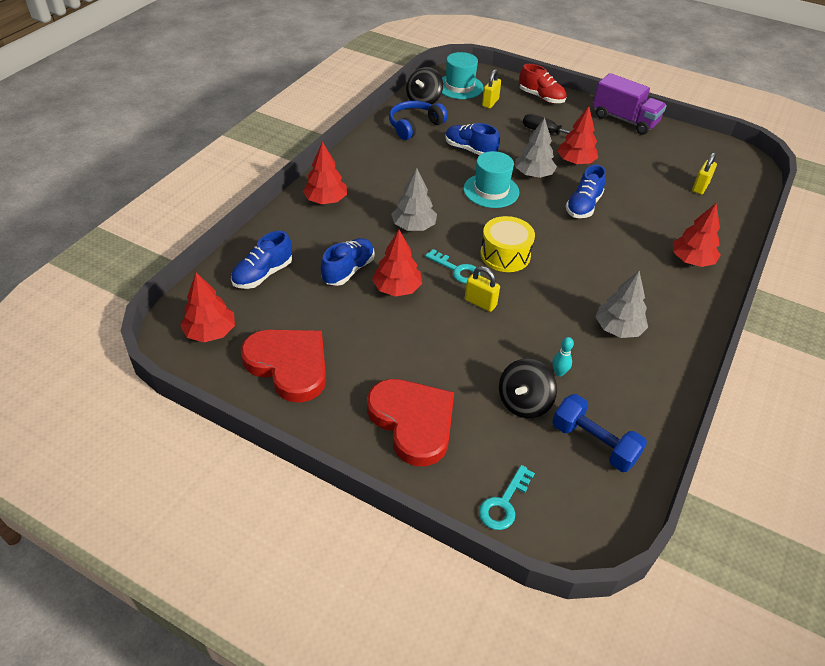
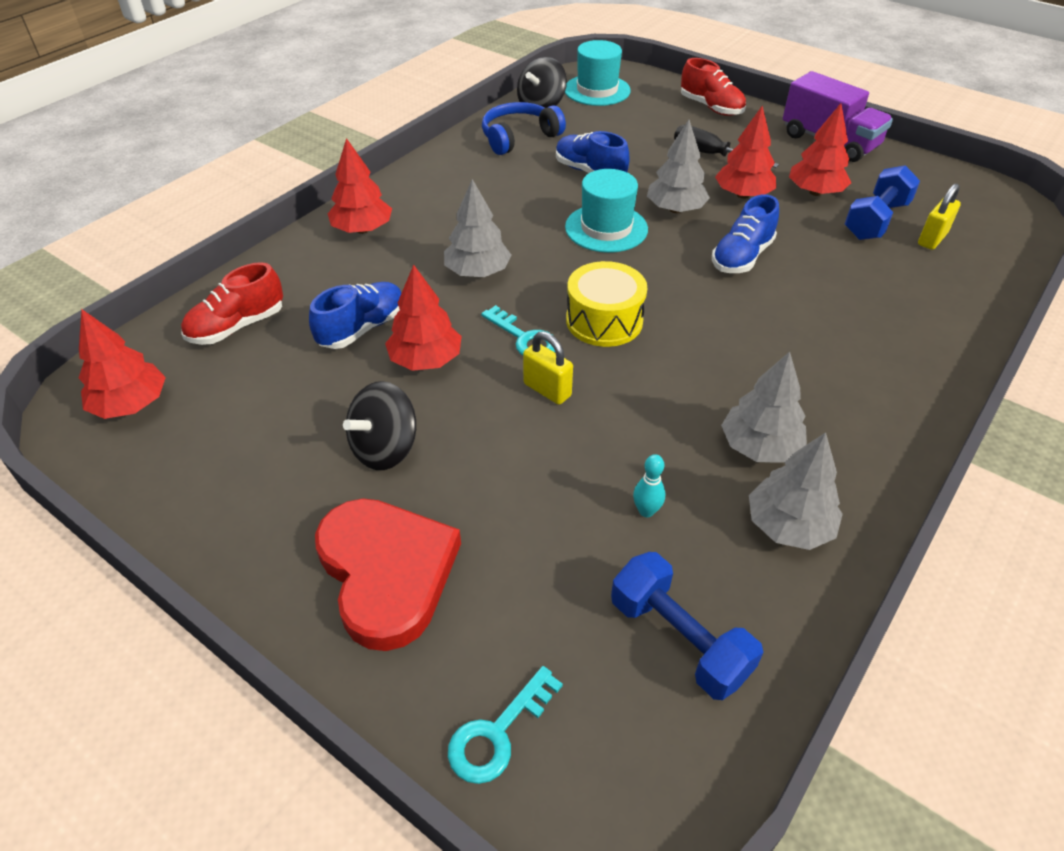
camera: 10 degrees right, 0 degrees up
blue shoe [231,231,292,289] -> red shoe [181,262,283,345]
red heart [241,330,326,403] -> none
yellow padlock [482,69,501,108] -> none
black spinning top [499,358,557,419] -> black spinning top moved to [343,381,416,470]
red tree [673,203,720,267] -> red tree moved to [789,103,851,196]
none -> grey tree [749,432,843,550]
none -> blue dumbbell [845,165,920,240]

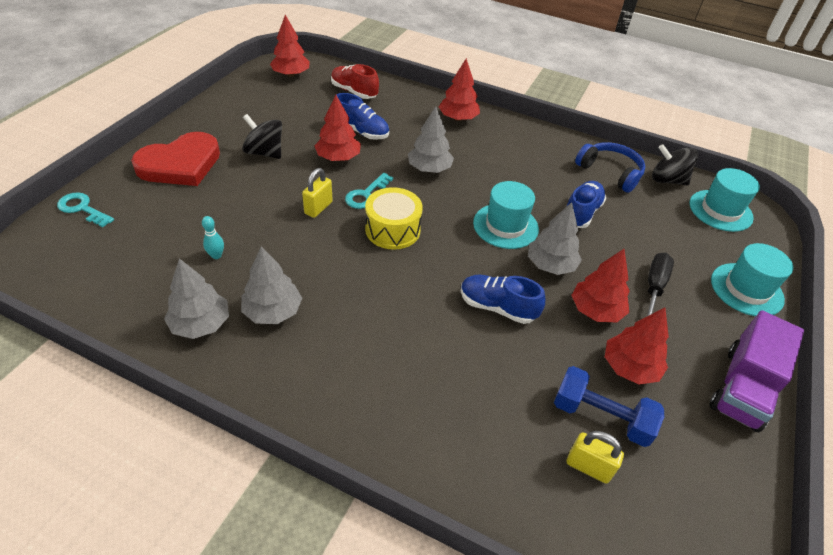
camera: 75 degrees right, 0 degrees up
blue dumbbell [611,552,764,700] -> none
red shoe [681,58,746,116] -> turquoise hat [711,243,793,316]

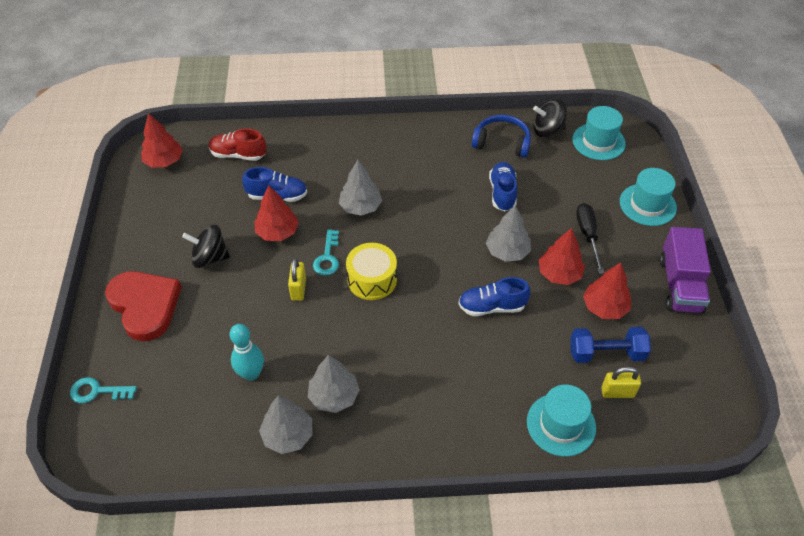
camera: 25 degrees left, 5 degrees up
red heart [131,132,220,186] -> red heart turned 60 degrees counterclockwise [105,271,182,341]
turquoise bowling pin [202,216,224,259] -> turquoise bowling pin [230,324,264,381], size x1.79
red tree [439,58,480,121] -> none
turquoise hat [473,181,539,249] -> turquoise hat moved to [527,385,596,456]

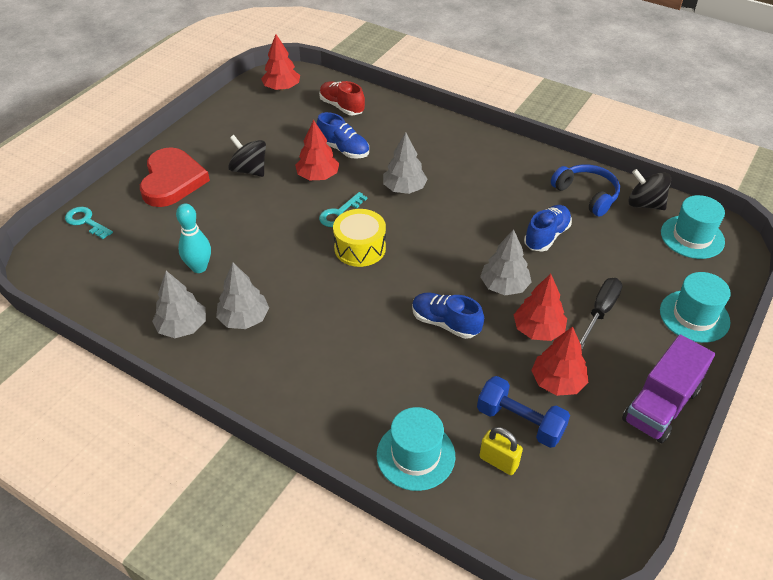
camera: 35 degrees right, 5 degrees down
yellow padlock [288,258,306,301] -> none

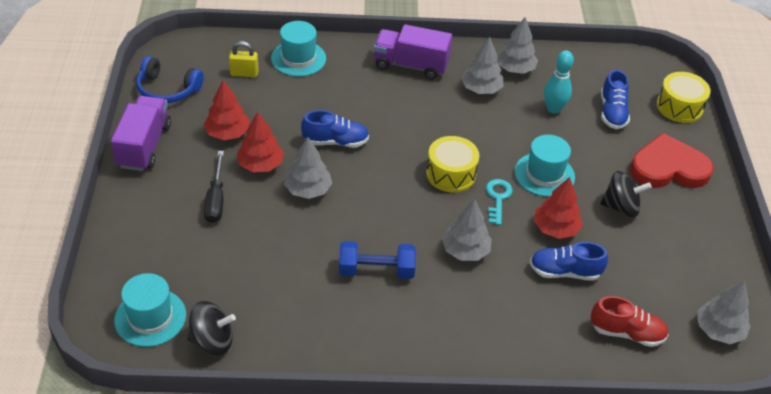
camera: 145 degrees right, 0 degrees up
turquoise key [65,207,113,239] -> yellow drum [657,72,711,123]
red heart [140,147,210,207] -> red heart turned 120 degrees clockwise [630,133,714,188]
red tree [261,34,300,91] -> grey tree [697,280,751,344]
blue dumbbell [477,376,570,448] -> blue dumbbell moved to [339,241,416,279]
blue shoe [524,205,572,252] -> blue shoe moved to [601,70,630,129]
blue headphones [551,164,620,217] -> blue headphones moved to [136,56,204,103]
turquoise hat [660,272,731,343] -> turquoise hat moved to [514,135,575,197]
none -> purple truck [374,24,452,80]

